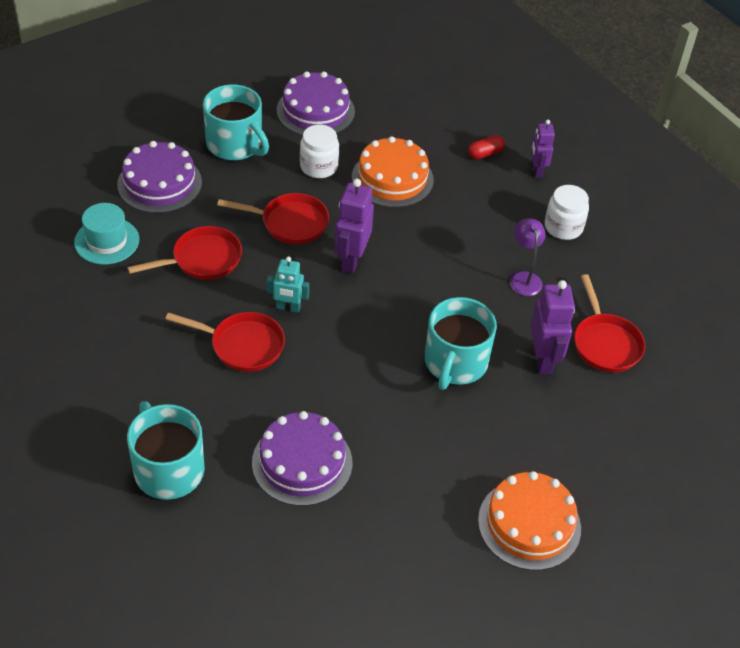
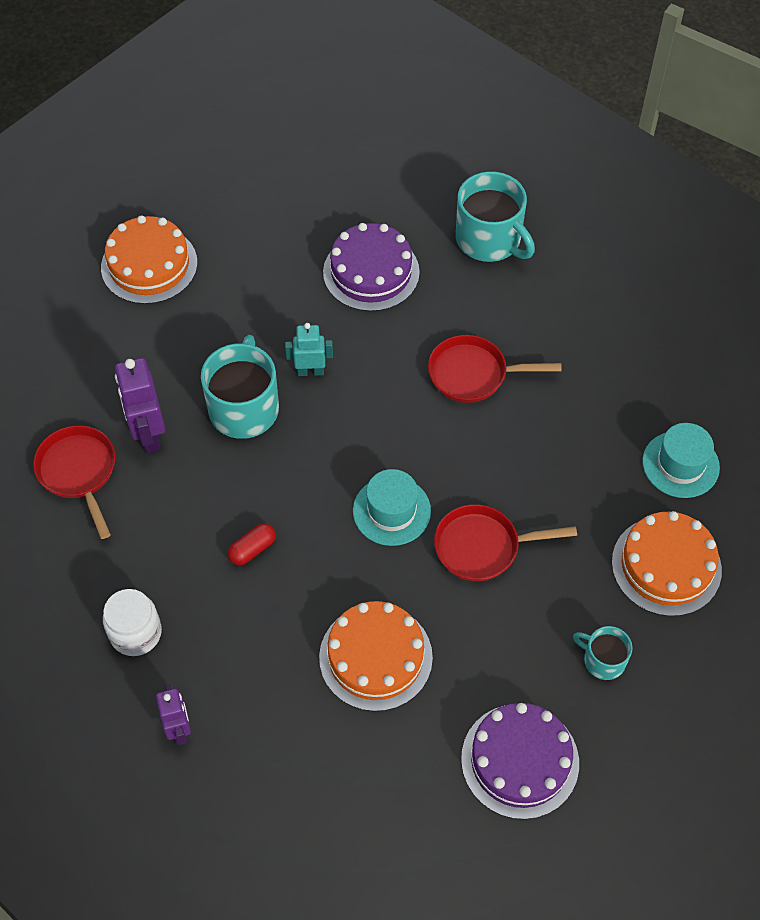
camera: 170 degrees right, 10 degrees up
purple cake [117,141,202,213] -> orange cake [612,511,722,616]
red pan [127,226,242,280] -> none
turquoise mug [203,84,269,160] -> turquoise mug [573,626,633,680], size x0.54
turquoise robot [267,256,309,313] -> turquoise robot moved to [285,323,333,376]
white jar [300,125,339,178] -> none
purple robot [335,179,374,274] -> turquoise hat [353,469,431,546]
red capsule [468,135,505,159] -> red capsule moved to [228,523,276,565]
purple lamp [510,219,545,296] -> none

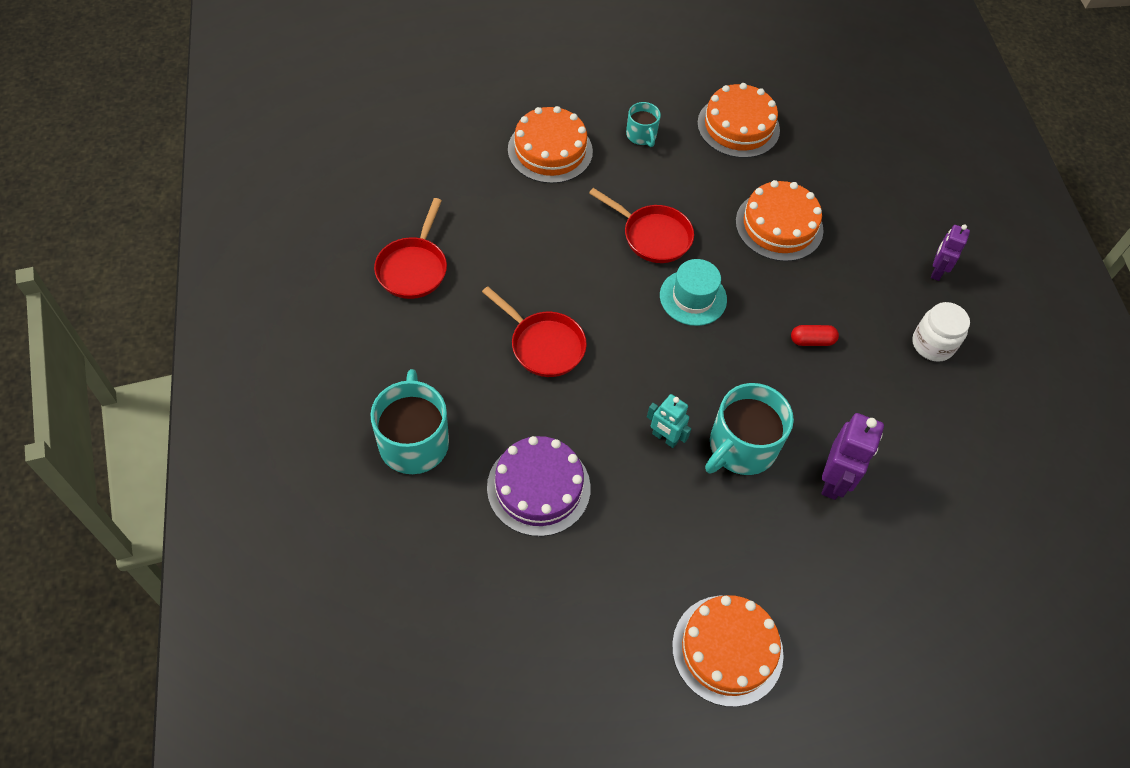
camera: 145 degrees left, 0 degrees up
red pan [33,425,115,539] -> red pan moved to [374,198,447,299]
purple cake [461,703,579,819] -> orange cake [697,83,780,158]
turquoise hat [642,423,720,498] -> none

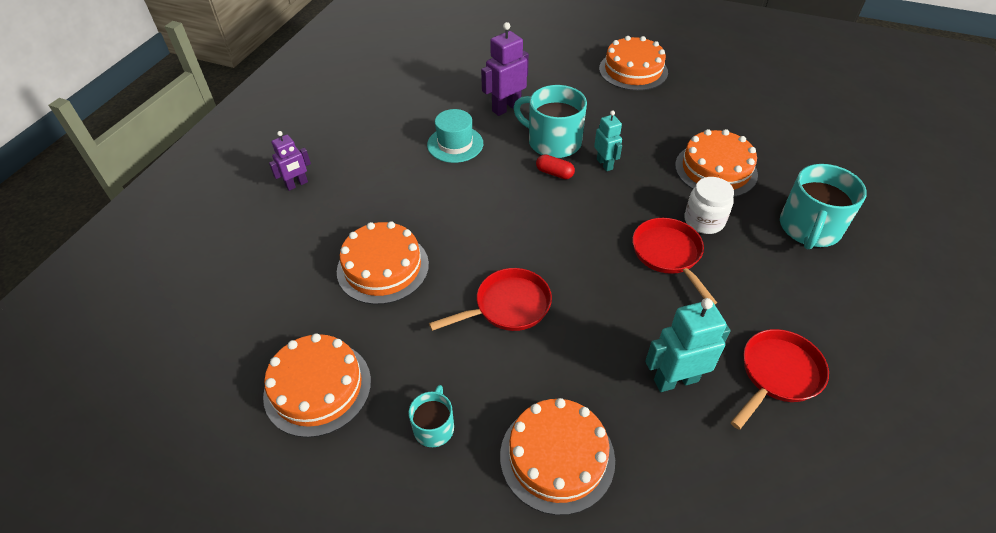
camera: 145 degrees left, 10 degrees down
purple cake [487,436,591,536] -> orange cake [675,129,758,197]
red pan [589,188,694,263] -> red pan turned 90 degrees clockwise [429,268,552,331]
turquoise hat [660,259,727,326] -> turquoise hat moved to [427,109,483,163]
turquoise mug [705,383,794,475] -> turquoise mug turned 135 degrees counterclockwise [513,85,587,158]
red capsule [791,325,839,346] -> red capsule moved to [536,154,575,179]
white jar [912,302,970,362] -> white jar moved to [685,177,734,234]
none -> turquoise robot [645,298,731,392]

